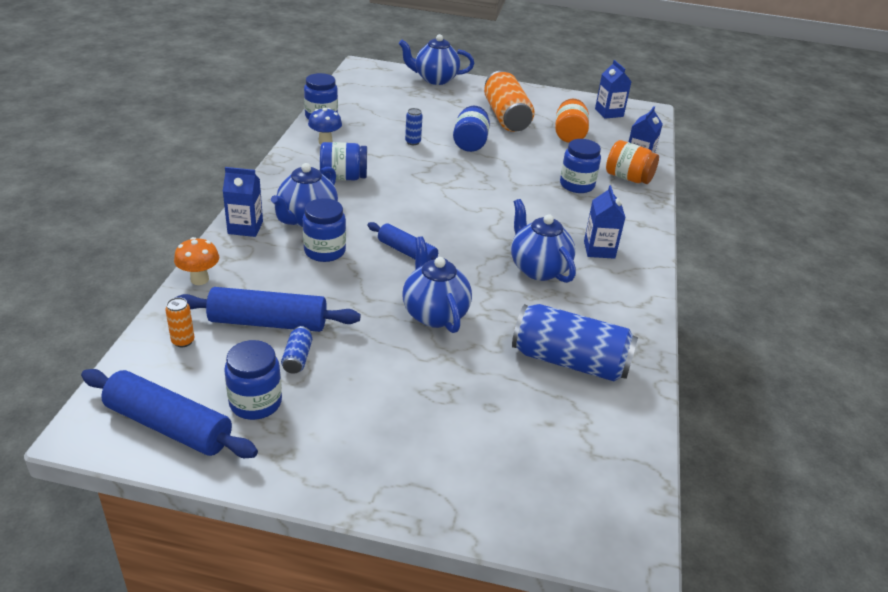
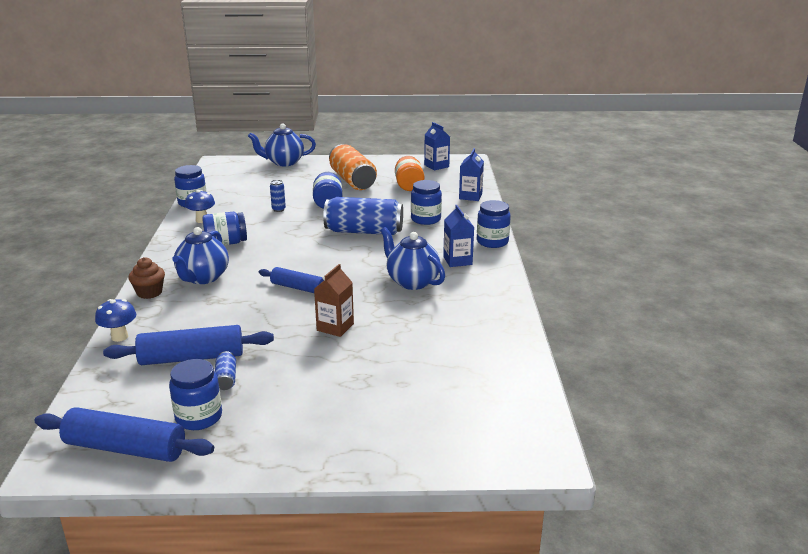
camera: 10 degrees left, 10 degrees down
orange can [165,297,195,347] -> none
orange mushroom [174,237,219,285] -> blue mushroom [95,299,136,342]
blue carton [223,167,263,237] -> brown cupcake [128,257,165,299]
blue jar [303,198,346,262] -> blue jar moved to [477,200,511,248]
blue teapot [403,236,472,333] -> brown carton [314,264,354,337]
blue can [512,304,638,381] -> blue can moved to [323,197,403,235]
orange jar [606,140,659,184] -> none

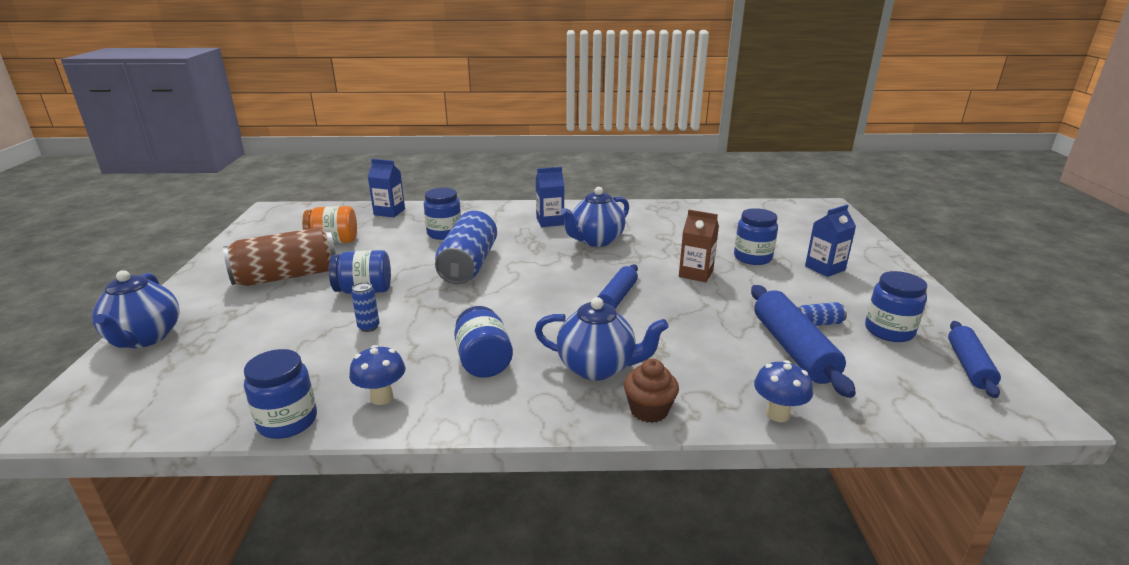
camera: 90 degrees left, 0 degrees up
blue rolling pin [35,407,214,462] -> blue rolling pin [948,321,1001,398], size x0.64
orange can [329,144,377,190] -> brown can [223,227,336,286]
blue carton [424,122,450,171] -> blue carton moved to [805,205,856,277]
blue jar [477,200,511,248] -> blue jar moved to [734,208,778,265]

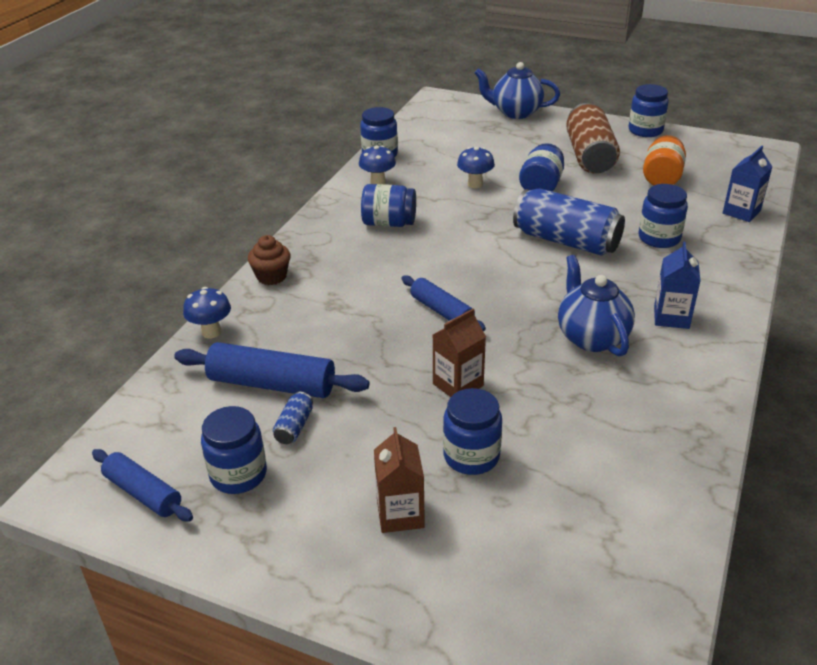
camera: 115 degrees right, 10 degrees up
blue can [351,282,380,332] -> blue mushroom [457,147,495,188]
blue teapot [535,297,669,381] -> none
blue carton [805,205,856,277] -> brown carton [374,427,425,533]
none -> blue jar [628,84,669,137]

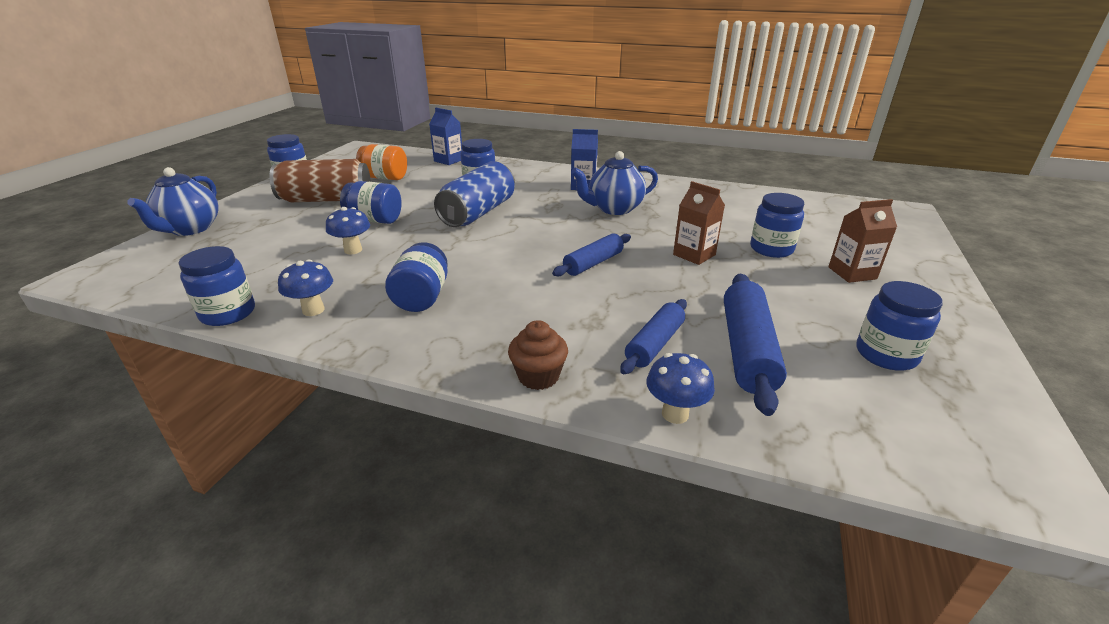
camera: 95 degrees left, 5 degrees down
blue rolling pin [92,449,193,522] -> blue rolling pin moved to [620,299,687,374]
blue can [273,392,313,444] -> none

